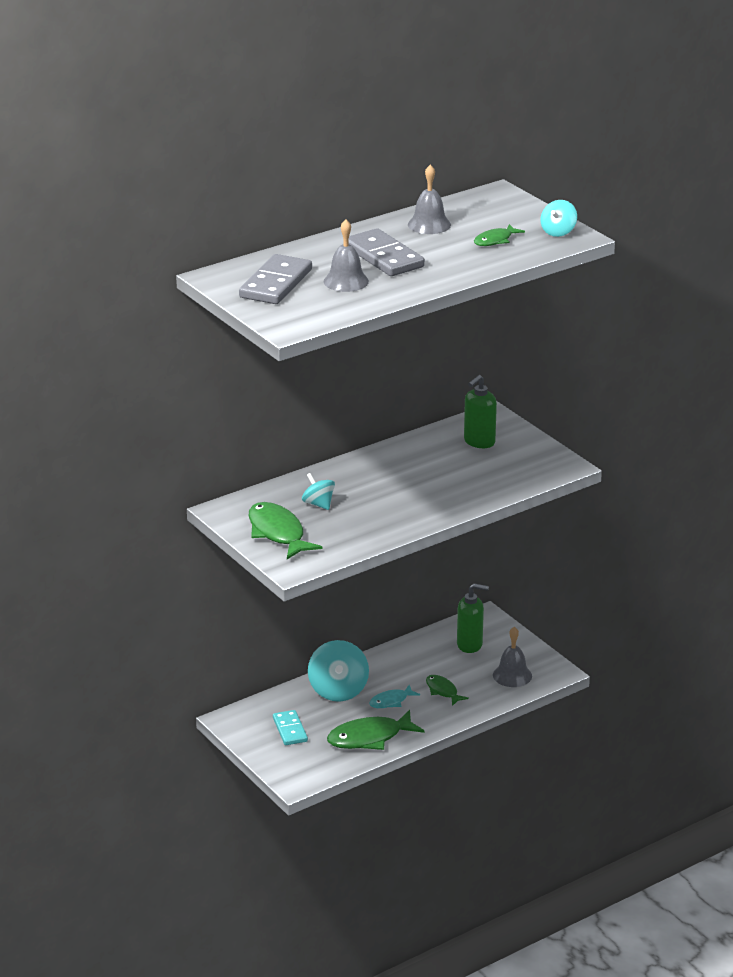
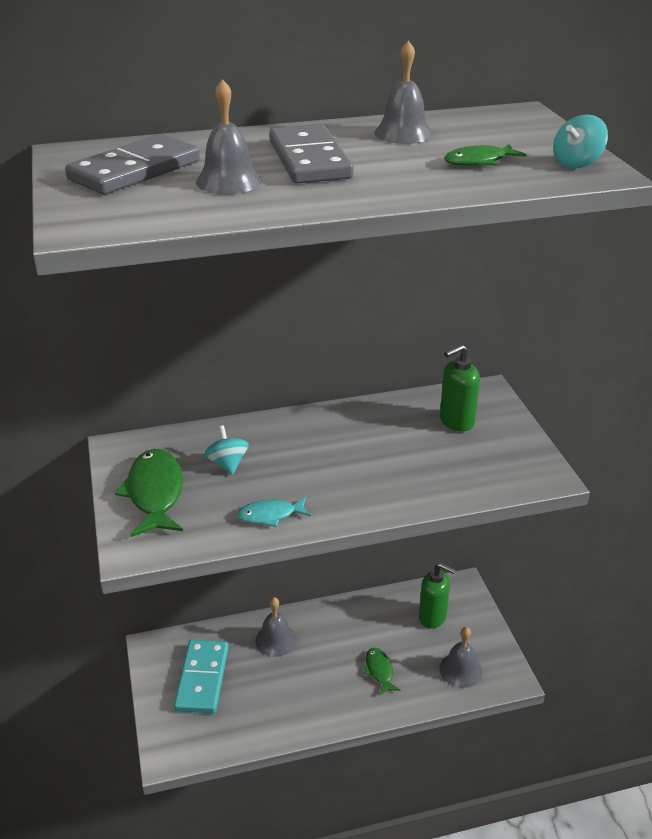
camera: 20 degrees right, 5 degrees up
turquoise domino [273,710,308,745] -> turquoise domino [174,640,228,713], size x1.60
turquoise spinning top [308,640,369,702] -> grey bell [255,597,297,657]
green fish [327,710,424,750] -> none
turquoise fish [369,685,420,708] -> turquoise fish moved to [237,497,311,527]

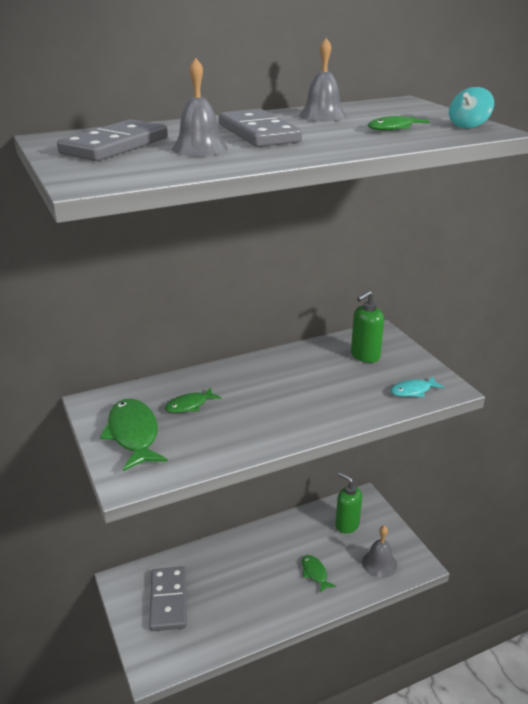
camera: 10 degrees left, 5 degrees down
turquoise domino [174,640,228,713] -> grey domino [149,567,187,631]
turquoise spinning top [205,425,249,475] -> green fish [165,387,221,413]
turquoise fish [237,497,311,527] -> turquoise fish moved to [390,376,445,397]
grey bell [255,597,297,657] -> none
green soap dispenser [419,563,456,628] -> green soap dispenser turned 150 degrees counterclockwise [335,472,362,533]

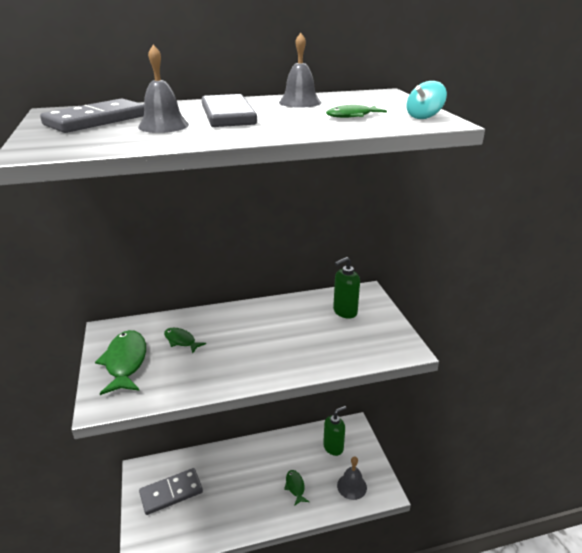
camera: 10 degrees right, 0 degrees up
grey domino [149,567,187,631] -> grey domino turned 60 degrees clockwise [139,468,203,515]
green fish [165,387,221,413] -> green fish turned 60 degrees clockwise [164,328,206,353]
green soap dispenser [335,472,362,533] -> green soap dispenser turned 90 degrees clockwise [323,406,346,456]
turquoise fish [390,376,445,397] -> none

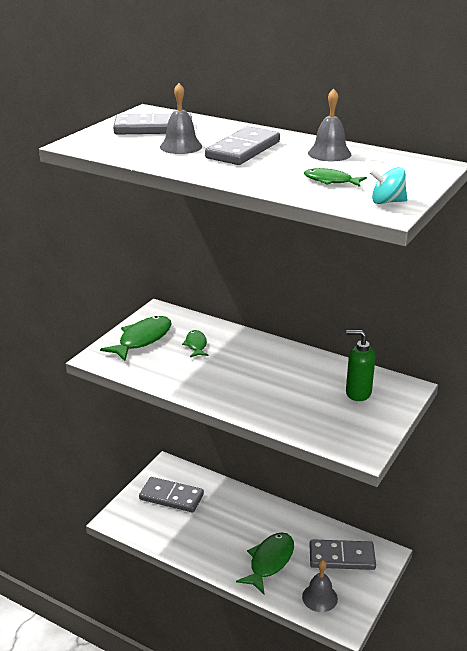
camera: 45 degrees right, 0 degrees up
green fish [284,470,309,506] -> green fish [236,532,294,594], size x1.79
green soap dispenser [323,406,346,456] -> grey domino [309,539,376,570]

